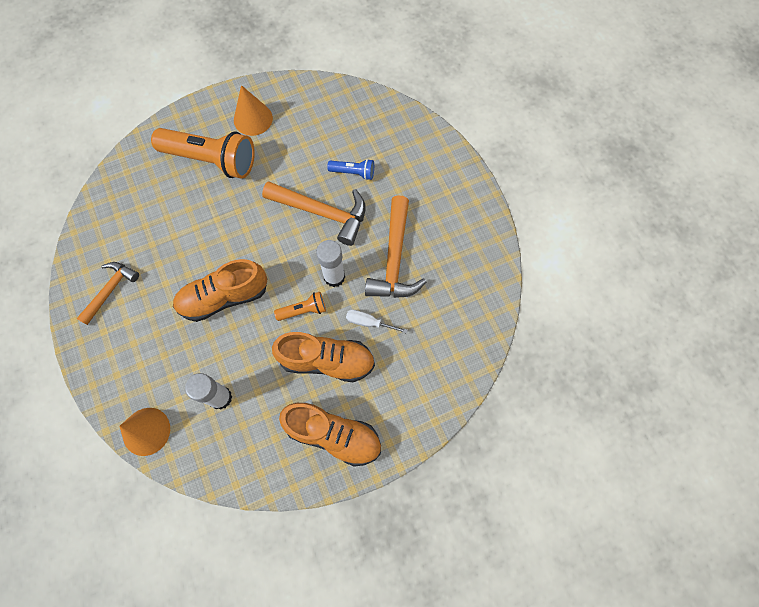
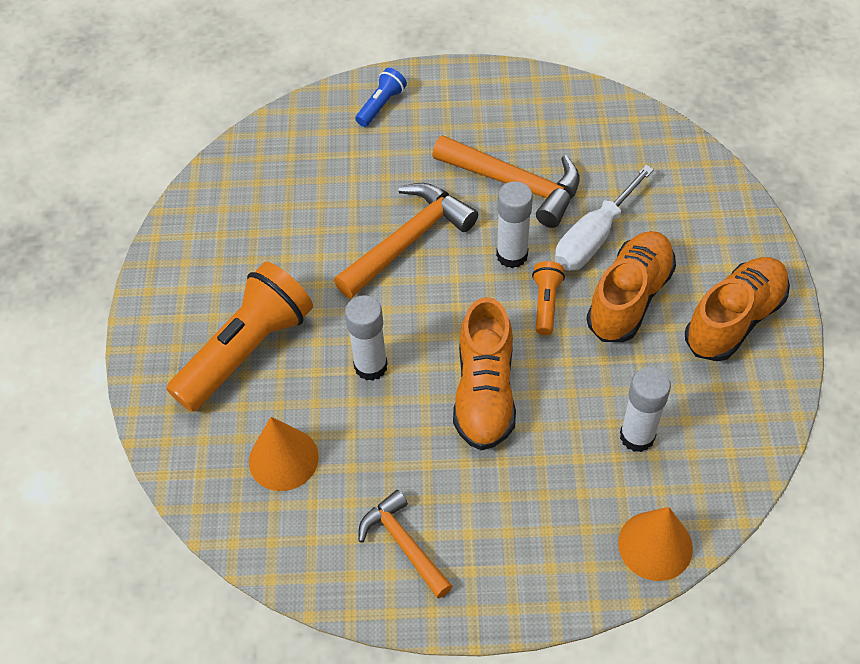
camera: 65 degrees left, 15 degrees down
orange cone [234,85,273,136] -> orange cone moved to [249,417,319,491]
blue flashlight [327,159,374,180] -> blue flashlight moved to [355,68,407,127]
white screwdriver [346,310,408,334] -> white screwdriver [555,165,654,271], size x1.77
none -> white glue stick [345,295,388,381]

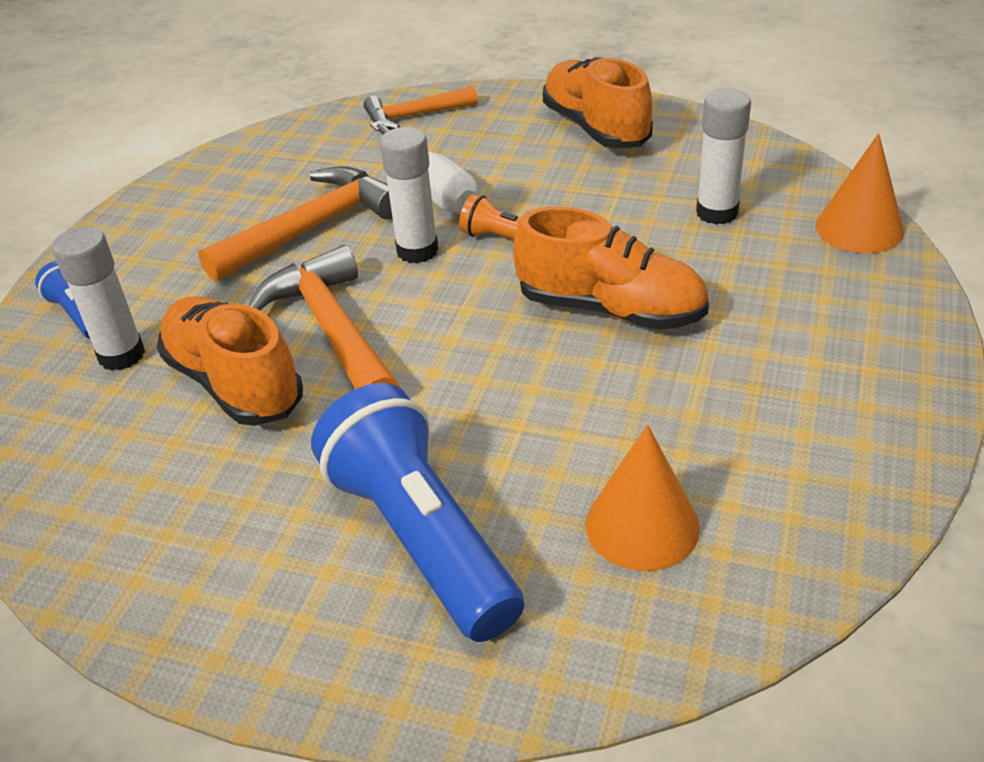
camera: 70 degrees left, 15 degrees down
orange flashlight [166,262,313,412] -> blue flashlight [311,383,524,642]
white glue stick [345,295,388,381] -> white glue stick moved to [52,226,145,371]
orange hammer [359,490,453,599] -> orange hammer moved to [364,86,478,130]
orange shoe [586,231,676,342] -> orange shoe moved to [157,296,303,426]

